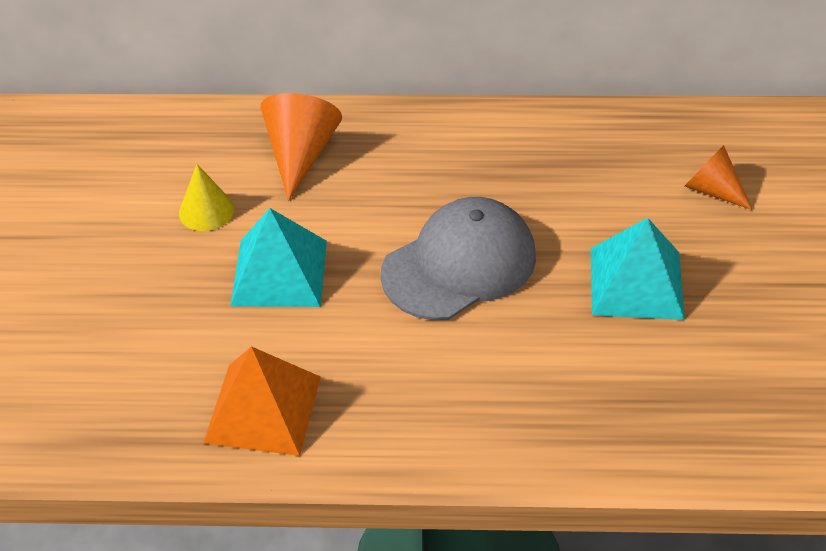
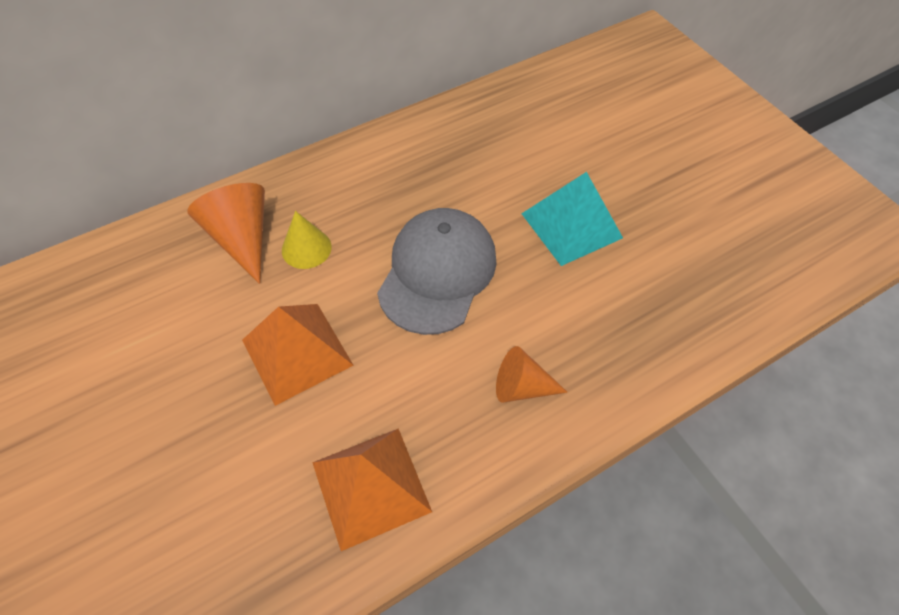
camera: 35 degrees left, 10 degrees up
yellow cone [179,164,234,231] -> yellow cone moved to [282,211,332,269]
turquoise pyramid [230,208,327,307] -> orange pyramid [242,304,353,406]
orange cone [685,145,752,210] -> orange cone moved to [496,346,568,403]

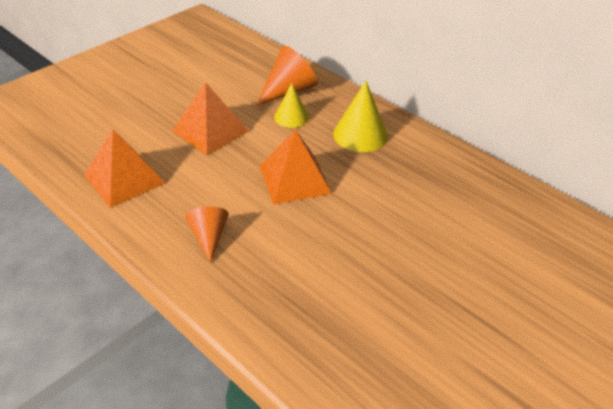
camera: 75 degrees right, 15 degrees down
grey cap [377,208,497,335] -> orange pyramid [260,130,332,204]
turquoise pyramid [522,172,623,266] -> none
none -> yellow cone [333,81,388,152]

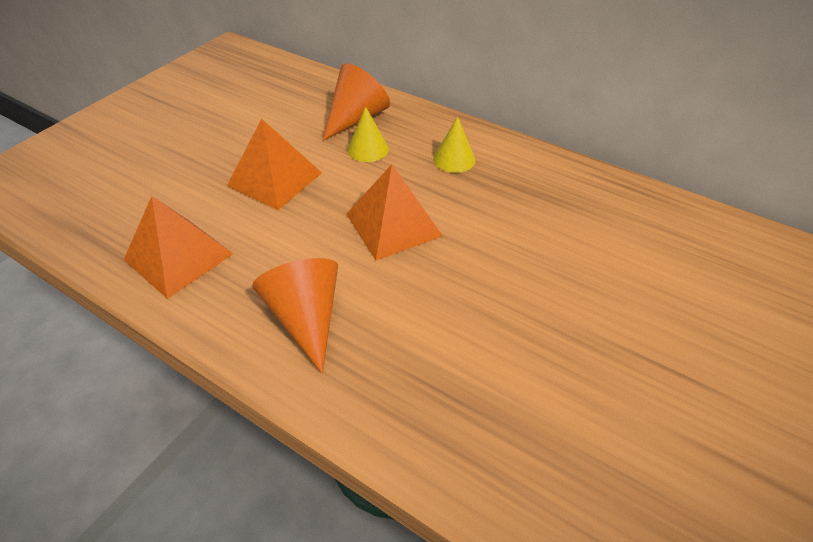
camera: 10 degrees left, 5 degrees up
orange cone [185,207,229,263] -> orange cone [252,258,338,374], size x1.53
yellow cone [333,81,388,152] -> yellow cone [433,117,476,173], size x0.65

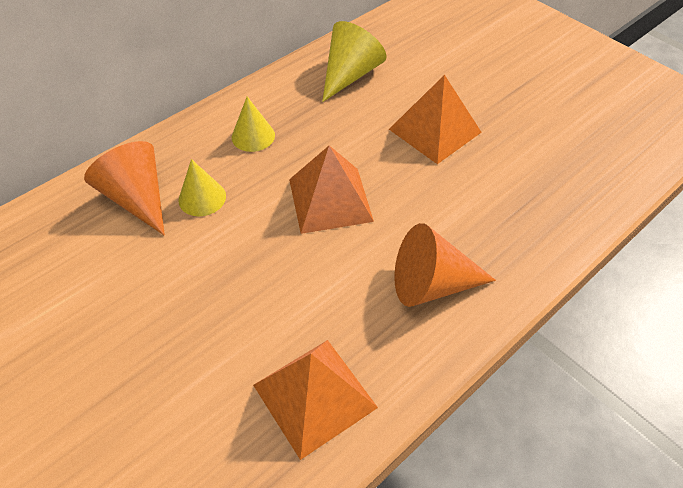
camera: 75 degrees left, 5 degrees up
orange pyramid [227,119,322,210] -> orange pyramid moved to [389,75,482,164]
none -> yellow cone [322,21,387,102]

